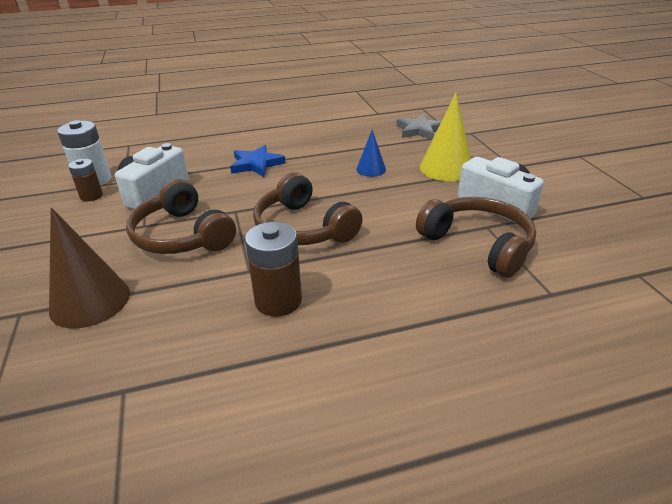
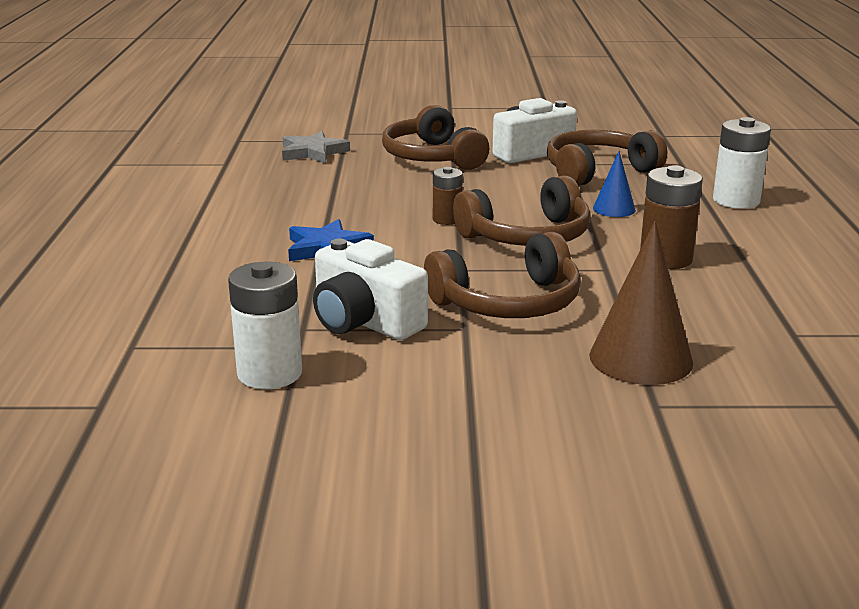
camera: 75 degrees left, 10 degrees down
brown battery [68,159,103,201] -> brown battery moved to [433,167,463,225]
blue cone [356,130,386,177] -> blue cone moved to [593,151,636,217]
yellow cone [420,93,471,181] -> brown headphones [382,105,489,170]
none -> white battery [713,117,771,209]

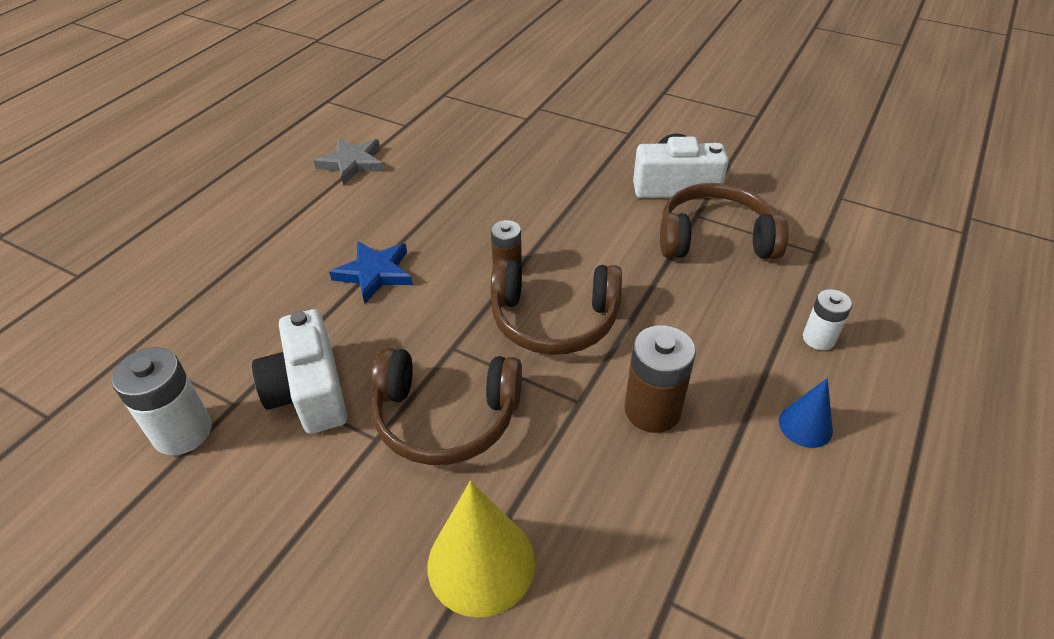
camera: 30 degrees right, 20 degrees up
grey star [282,131,350,164] -> grey star moved to [314,138,384,185]
brown headphones [382,105,489,170] -> none
brown cone [589,221,693,385] -> yellow cone [428,481,535,618]
blue cone [593,151,636,217] -> blue cone moved to [779,378,833,448]
white battery [713,117,771,209] -> white battery [803,289,852,350], size x0.62

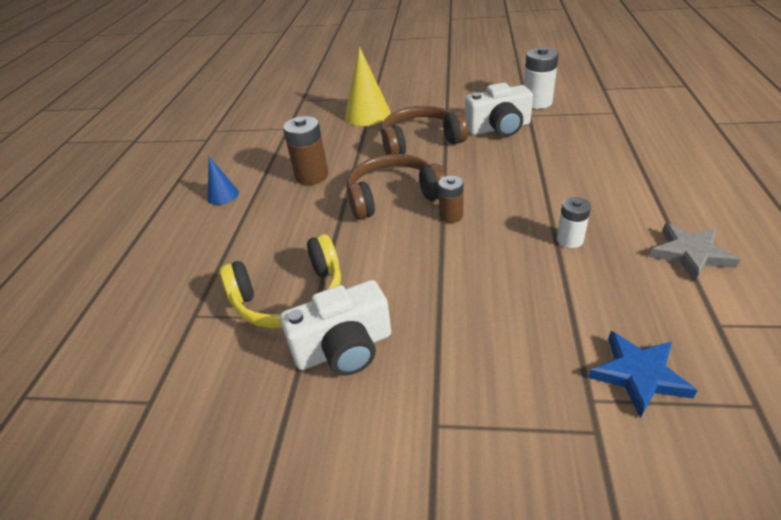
camera: 160 degrees right, 5 degrees down
white camera [252,309,347,434] -> white camera turned 120 degrees clockwise [465,83,533,137]
blue star [329,241,413,304] -> blue star moved to [588,331,698,418]
brown headphones [660,183,789,259] -> yellow headphones [220,234,341,328]
white battery [803,289,852,350] -> white battery moved to [557,197,591,248]

